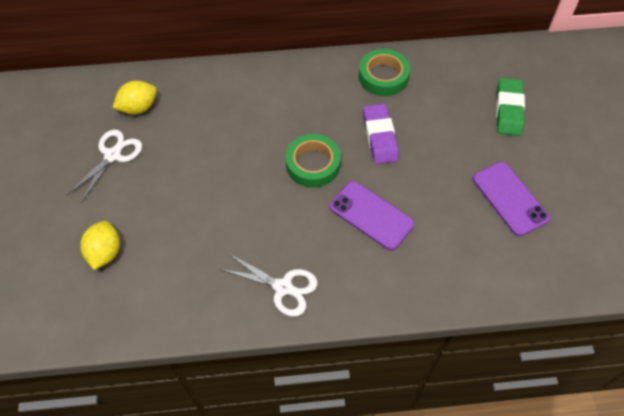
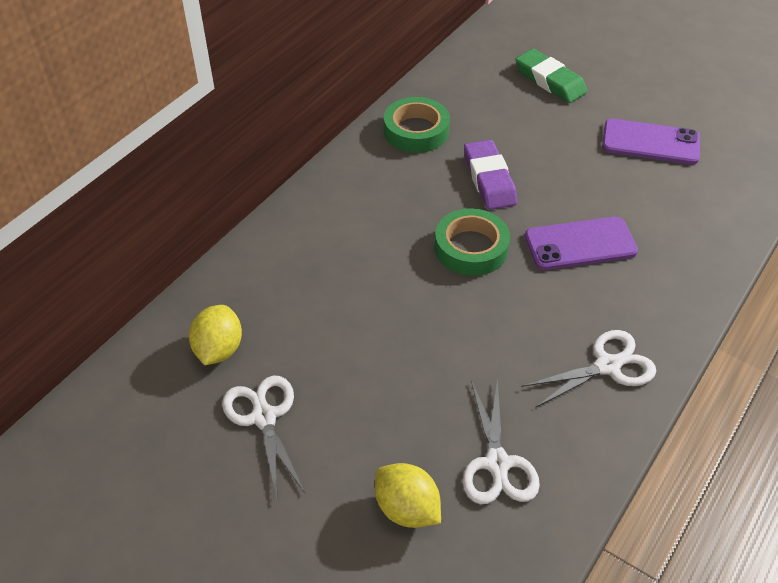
camera: 50 degrees left, 10 degrees down
purple eraser [363,104,399,164] -> purple eraser turned 45 degrees clockwise [464,140,517,210]
none -> white scissors [462,379,540,504]

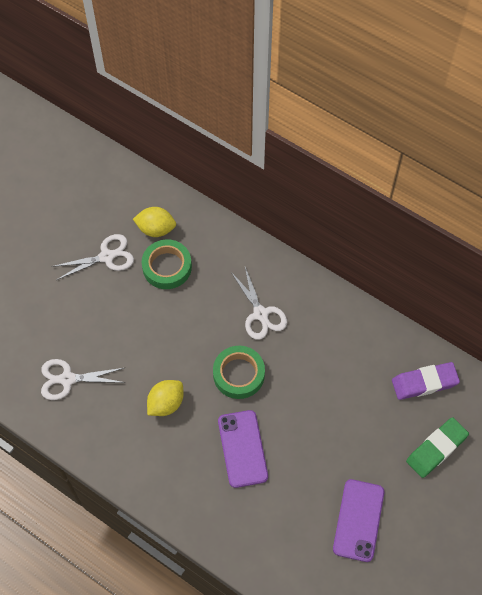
camera: 90 degrees right, 15 degrees up
yellow lemon [375,463,441,528] -> yellow lemon moved to [147,380,183,416]
green tape [384,97,450,153] -> green tape moved to [142,239,192,289]
purple eraser [464,140,517,210] -> purple eraser moved to [392,362,460,400]
white scissors [522,330,656,408] -> white scissors moved to [230,267,287,340]

